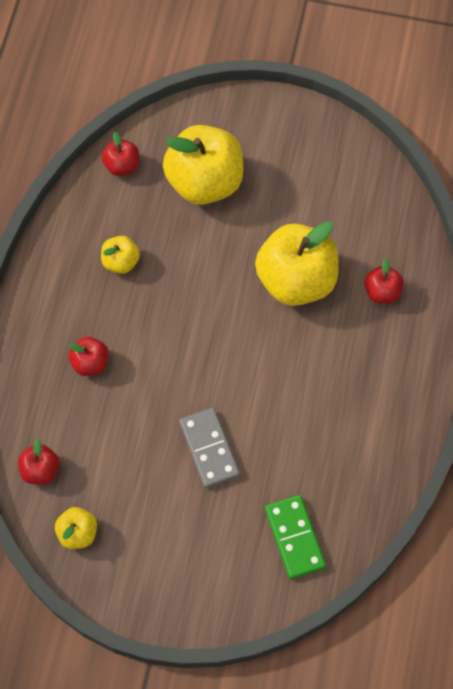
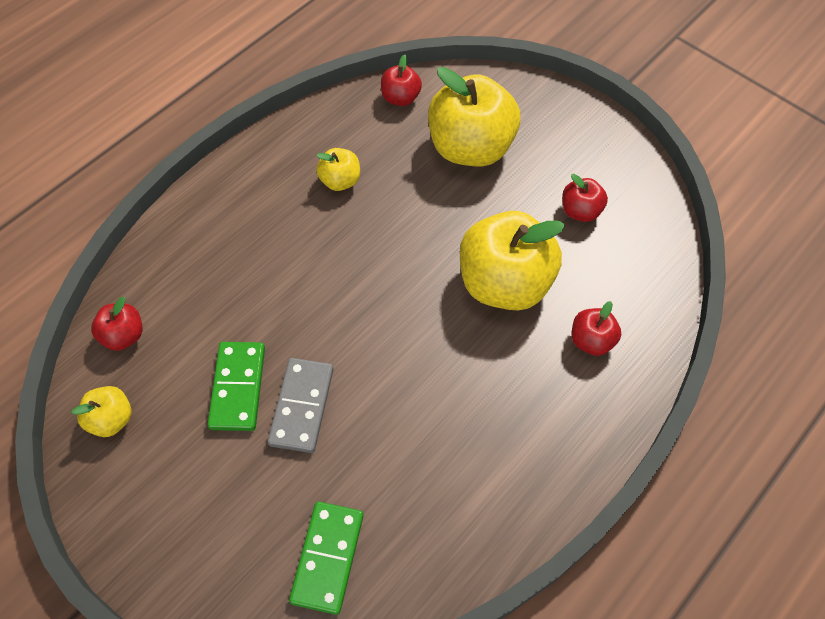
camera: 30 degrees right, 5 degrees down
red apple [68,337,109,376] -> red apple moved to [562,174,608,222]
none -> green domino [207,342,265,431]

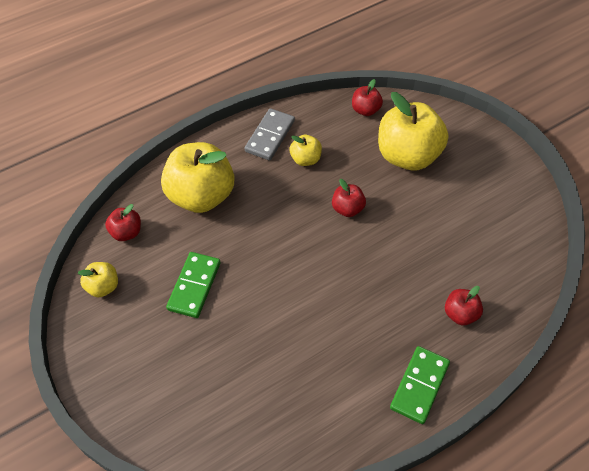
camera: 15 degrees right, 5 degrees down
grey domino [268,358,334,453] -> grey domino moved to [245,108,295,160]
green domino [289,502,363,615] -> green domino moved to [390,346,450,424]
yellow apple [460,211,565,310] -> yellow apple moved to [161,142,234,213]
red apple [562,174,608,222] -> red apple moved to [332,179,366,217]

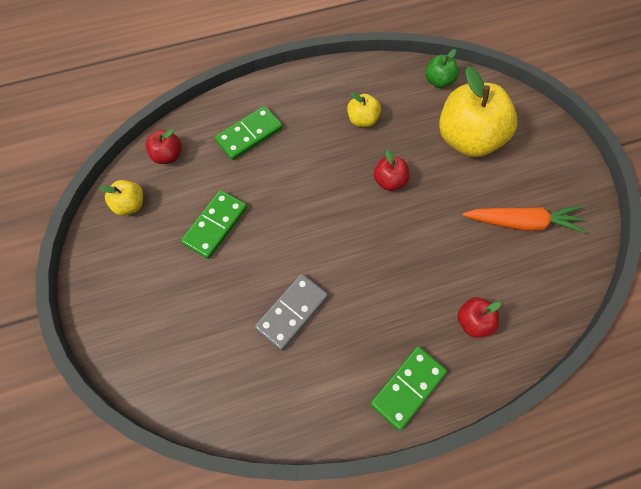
camera: 15 degrees right, 10 degrees up
yellow apple [161,142,234,213] -> green domino [215,106,283,160]
grey domino [245,108,295,160] -> grey domino moved to [255,274,328,350]
red apple [352,79,383,116] -> green apple [426,49,459,88]
none -> orange carrot [462,206,586,233]

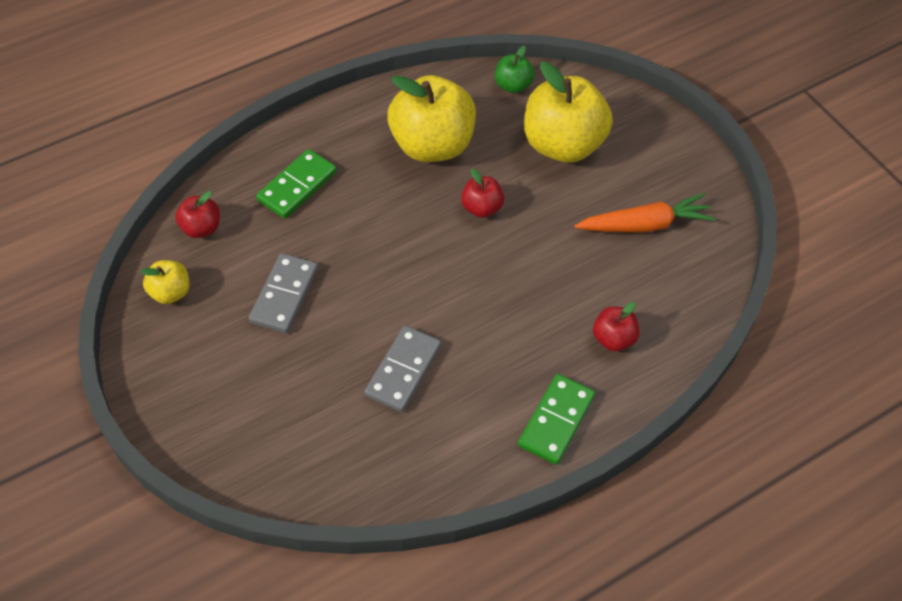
camera: 15 degrees left, 10 degrees down
green domino [181,190,247,259] -> grey domino [249,253,318,333]
yellow apple [347,92,381,127] -> yellow apple [388,75,476,162], size x2.11

